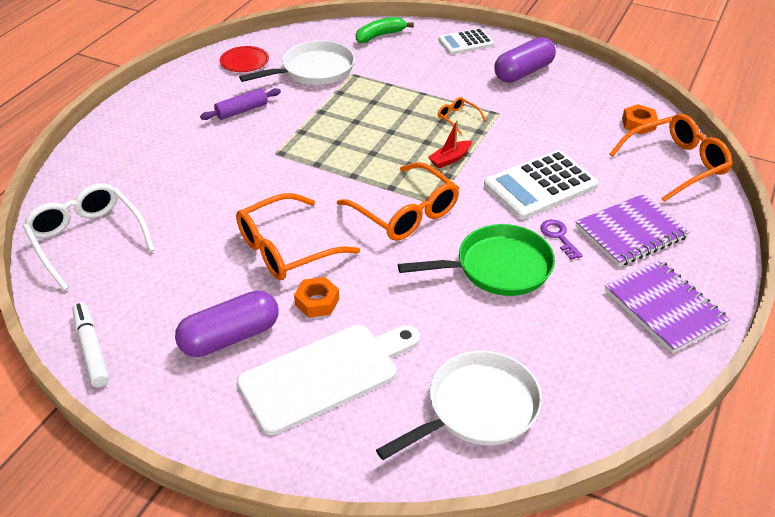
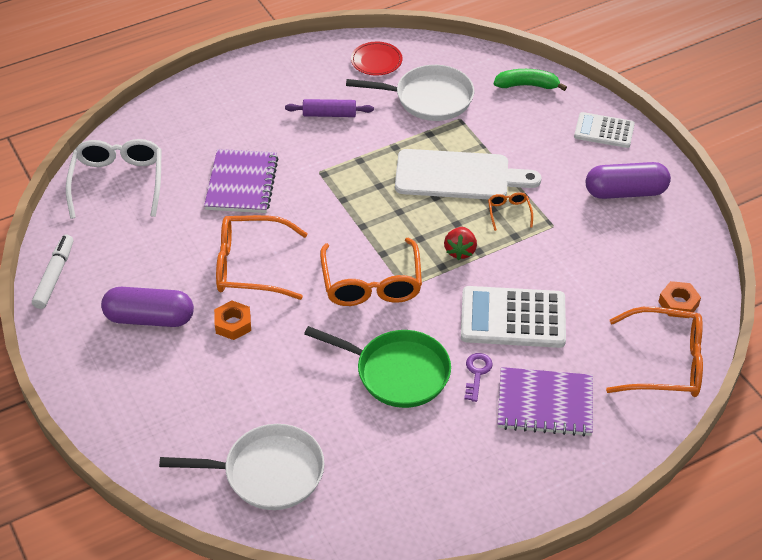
camera: 35 degrees right, 5 degrees up
white cutting board [237,325,420,435] -> white cutting board moved to [395,149,541,199]
red boat [428,120,472,168] -> red strawberry [444,227,477,260]
purple notebook [605,260,730,353] -> purple notebook moved to [204,149,278,213]

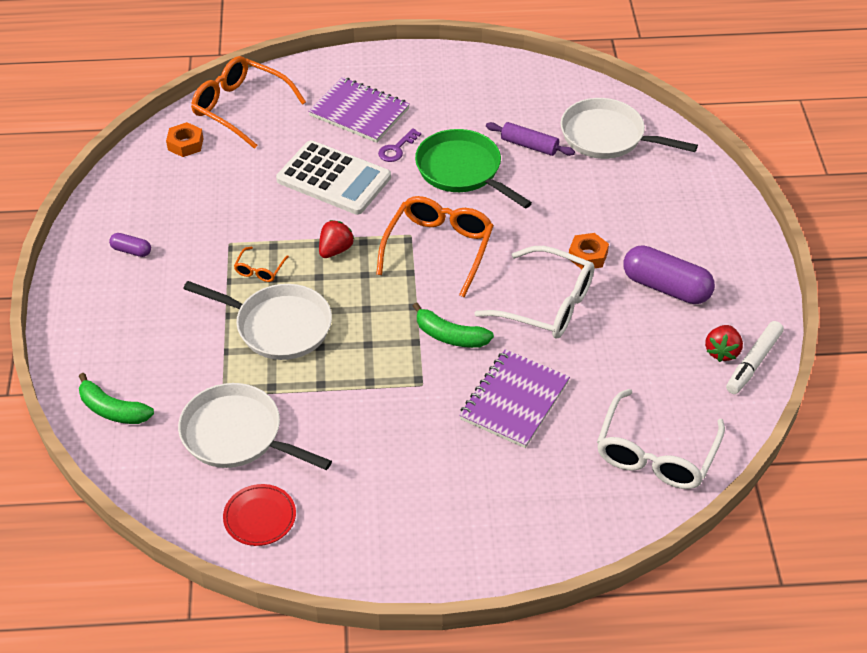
camera: 155 degrees left, 0 degrees up
orange glasses [216,215,308,300] -> white glasses [475,246,594,339]
purple rolling pin [285,99,374,117] -> purple rolling pin moved to [486,122,575,156]
white cutting board [395,149,541,199] -> white pan [183,281,332,360]
white calculator [574,112,635,148] -> none
purple capsule [586,162,671,199] -> purple capsule [109,233,151,257], size x0.48
none -> green banana [413,303,494,348]
none -> red strawberry [705,325,743,362]

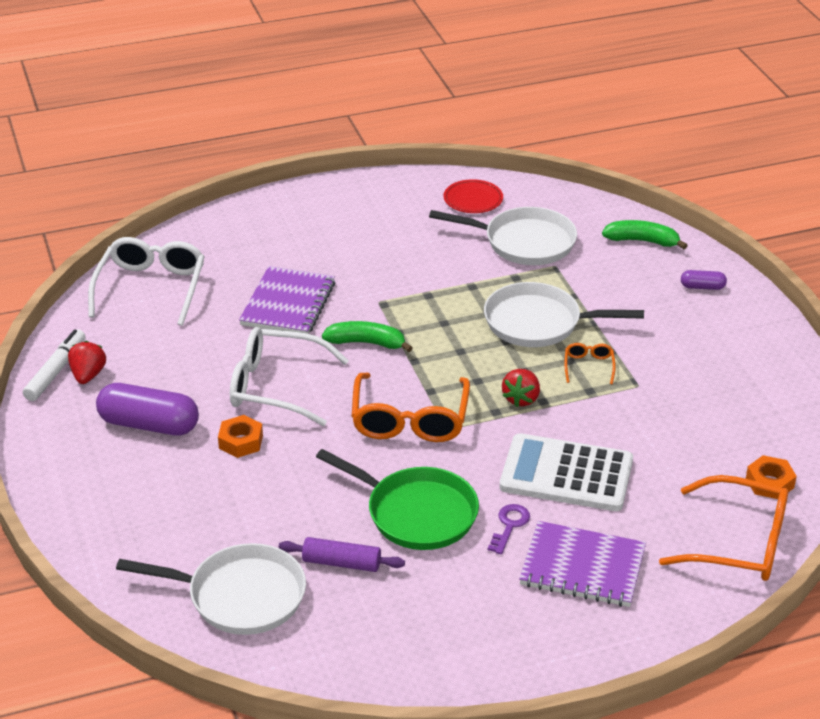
camera: 165 degrees right, 10 degrees down
purple capsule [109,233,151,257] -> purple capsule moved to [681,270,727,290]

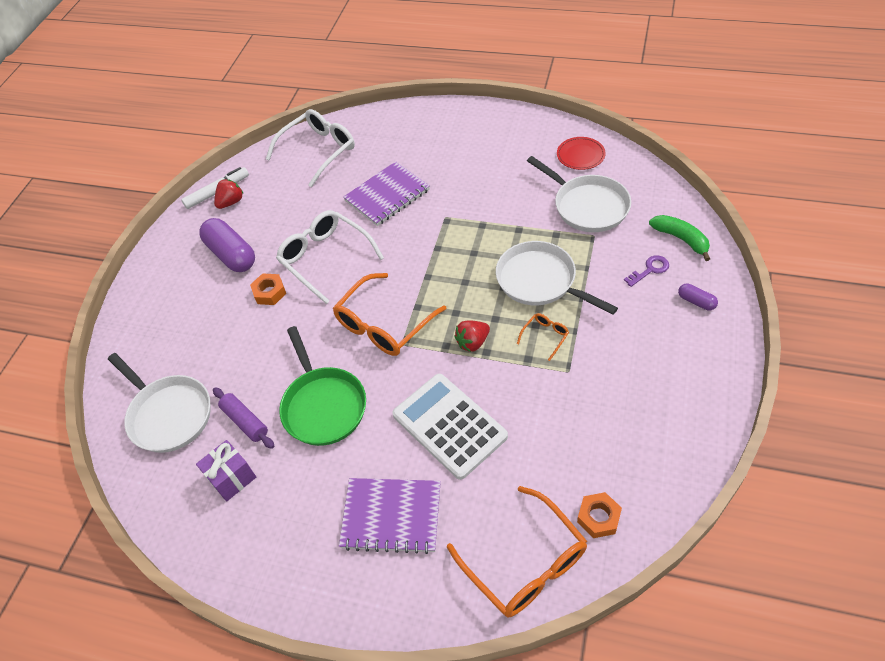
camera: 40 degrees right, 15 degrees up
green banana [322,321,413,352] -> none
purple key [488,504,530,555] -> purple key moved to [624,255,669,287]
purple notebook [519,521,646,607] -> purple notebook turned 45 degrees counterclockwise [339,478,441,554]
none -> purple gift [196,440,256,502]

